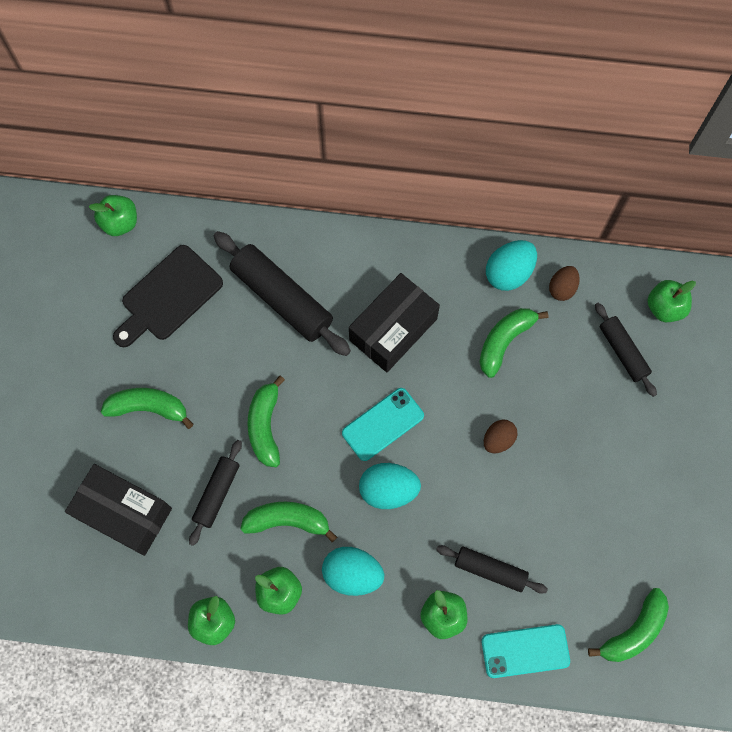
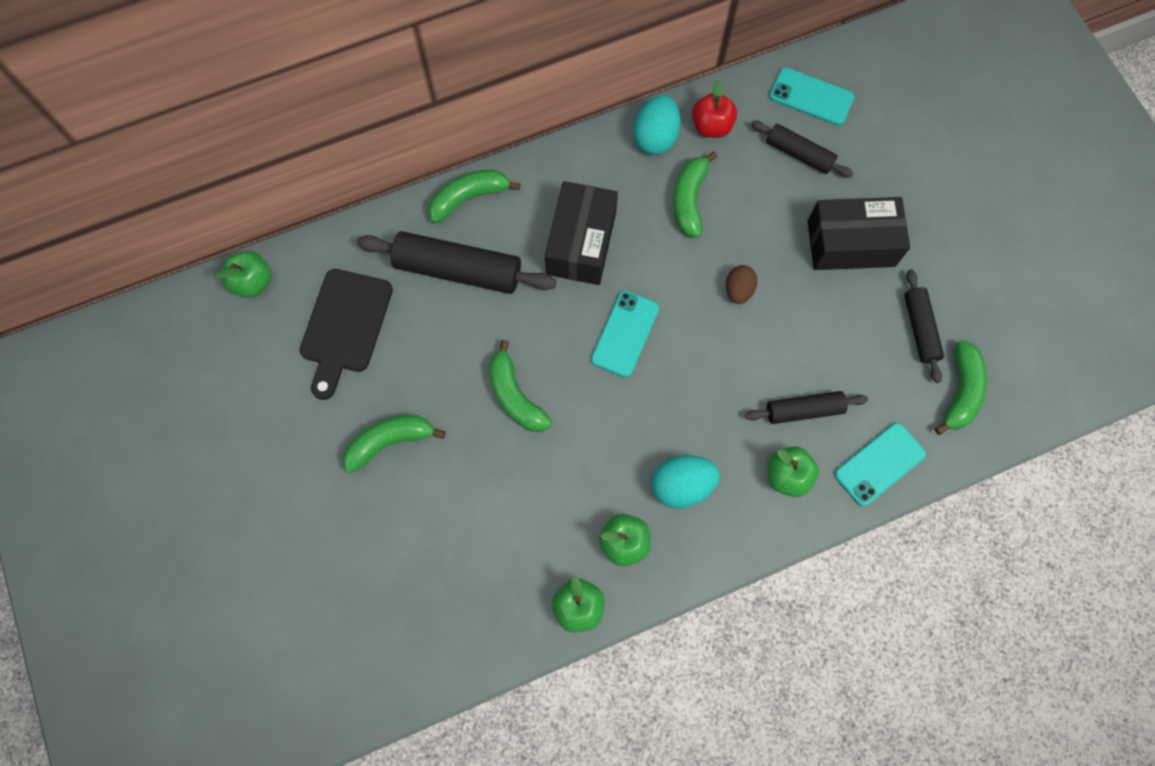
camera: 30 degrees left, 0 degrees up
black box [65,464,172,556] -> black box moved to [808,197,910,270]
black rolling pin [189,440,242,546] -> black rolling pin moved to [904,269,944,383]
green banana [240,502,337,542] -> green banana moved to [428,170,521,224]
turquoise egg [359,463,421,509] -> none
brown egg [549,266,580,301] -> red apple [692,80,737,138]
green apple [647,280,696,322] -> turquoise phone [769,67,854,125]

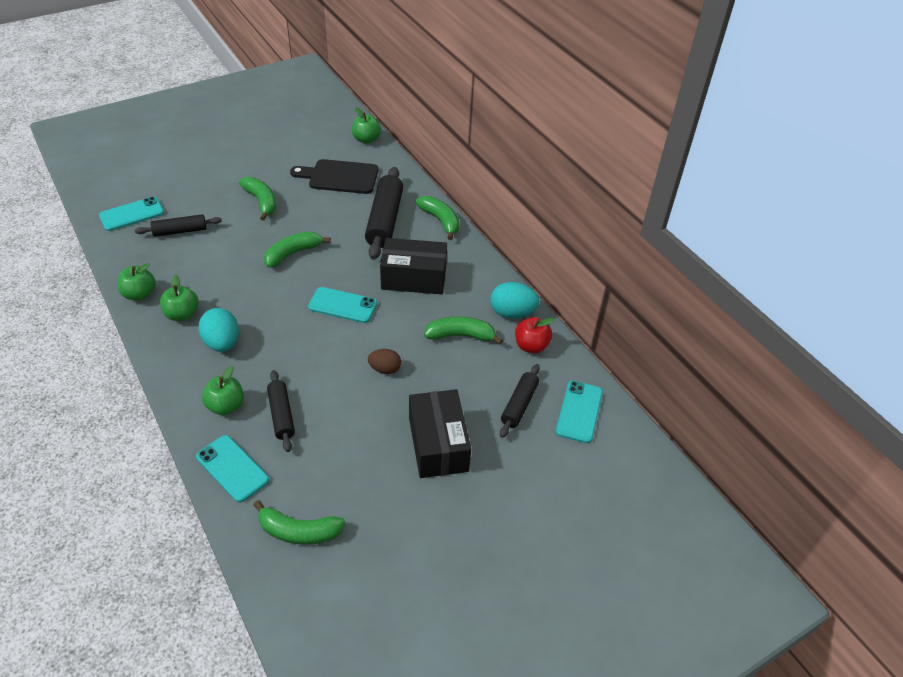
camera: 80 degrees right, 25 degrees down
black rolling pin [904,269,944,383] -> black rolling pin moved to [135,214,222,237]
none -> turquoise phone [99,197,164,231]

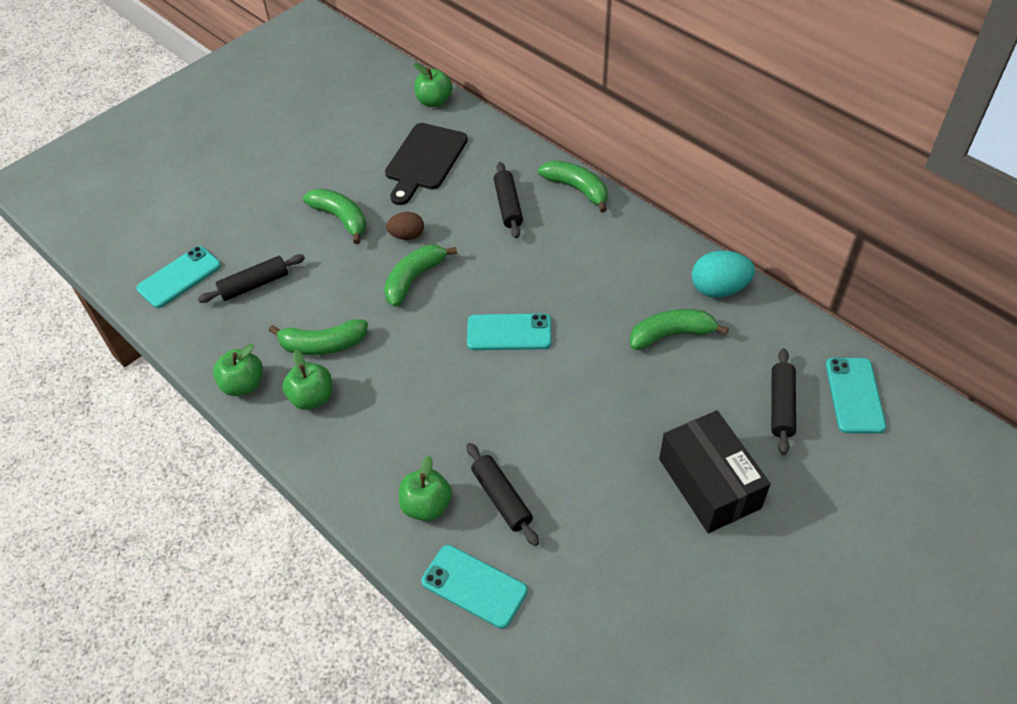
camera: 10 degrees left, 5 degrees up
turquoise egg [198,308,239,352] -> none
green banana [253,500,345,545] -> green banana moved to [269,319,368,355]
black cutting board [290,159,378,194] -> black cutting board turned 60 degrees counterclockwise [385,123,468,205]
black rolling pin [365,167,403,260] -> black rolling pin [494,162,523,238], size x0.58
brown egg [368,349,401,374] -> brown egg moved to [386,212,424,240]
black box [380,238,447,294] -> none
red apple [515,317,555,353] -> none

